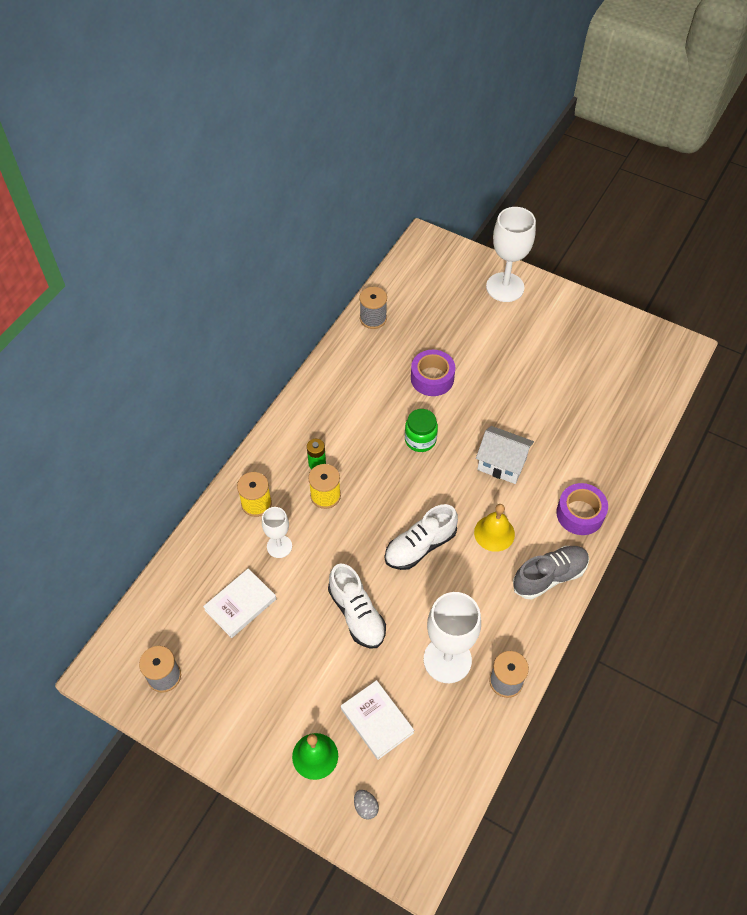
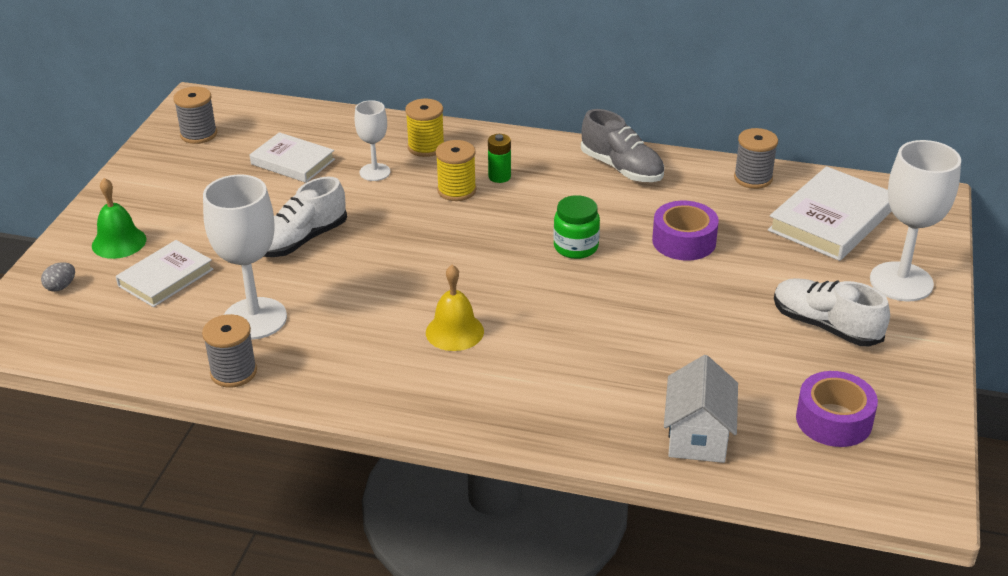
camera: 75 degrees right, 20 degrees down
white shoe [385,504,458,570] -> white shoe moved to [774,278,890,346]
white house [476,426,534,484] -> white house moved to [664,355,738,463]
grey shoe [513,546,589,599] -> grey shoe moved to [581,109,664,182]
purple tape [556,483,608,535] -> purple tape moved to [796,371,878,447]
none -> white book [768,166,892,261]

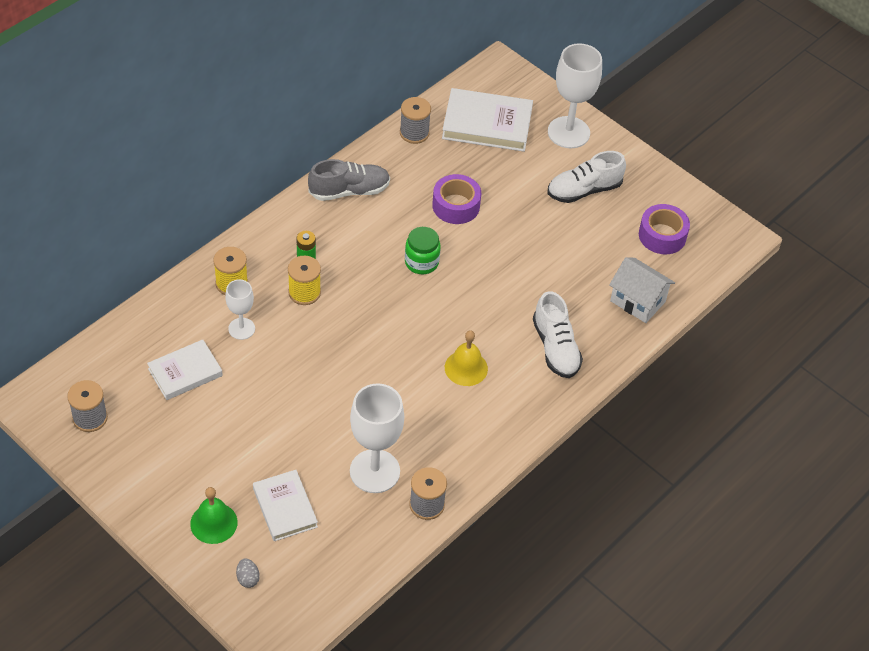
camera: 65 degrees left, 15 degrees up
white shoe [263,177,347,257] -> white shoe moved to [533,291,583,378]
white book [768,166,892,261] -> white book turned 60 degrees counterclockwise [442,88,533,152]

